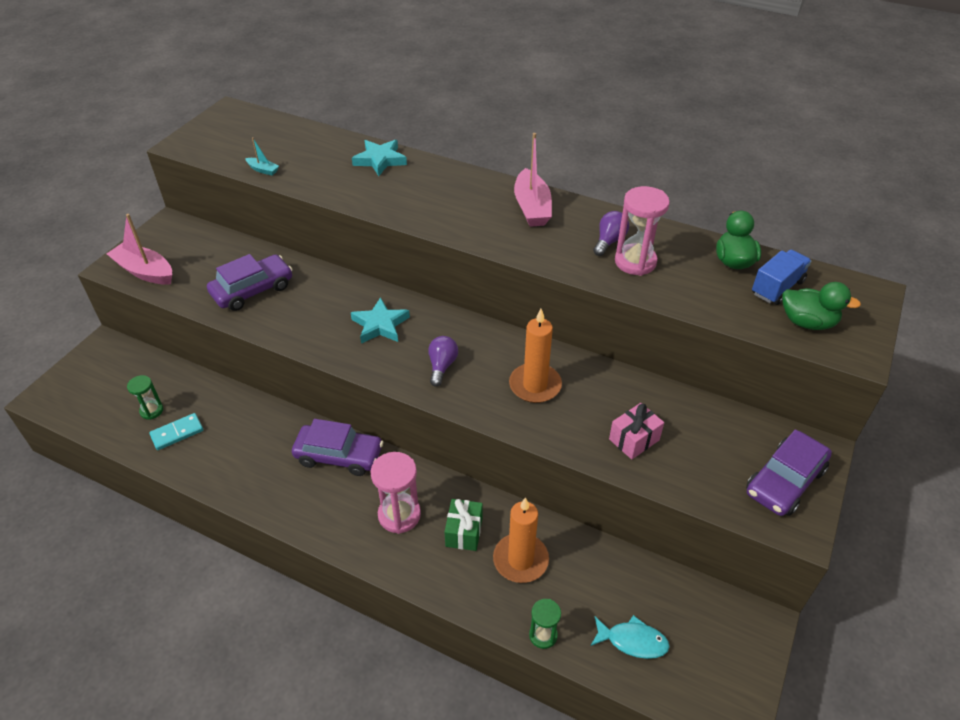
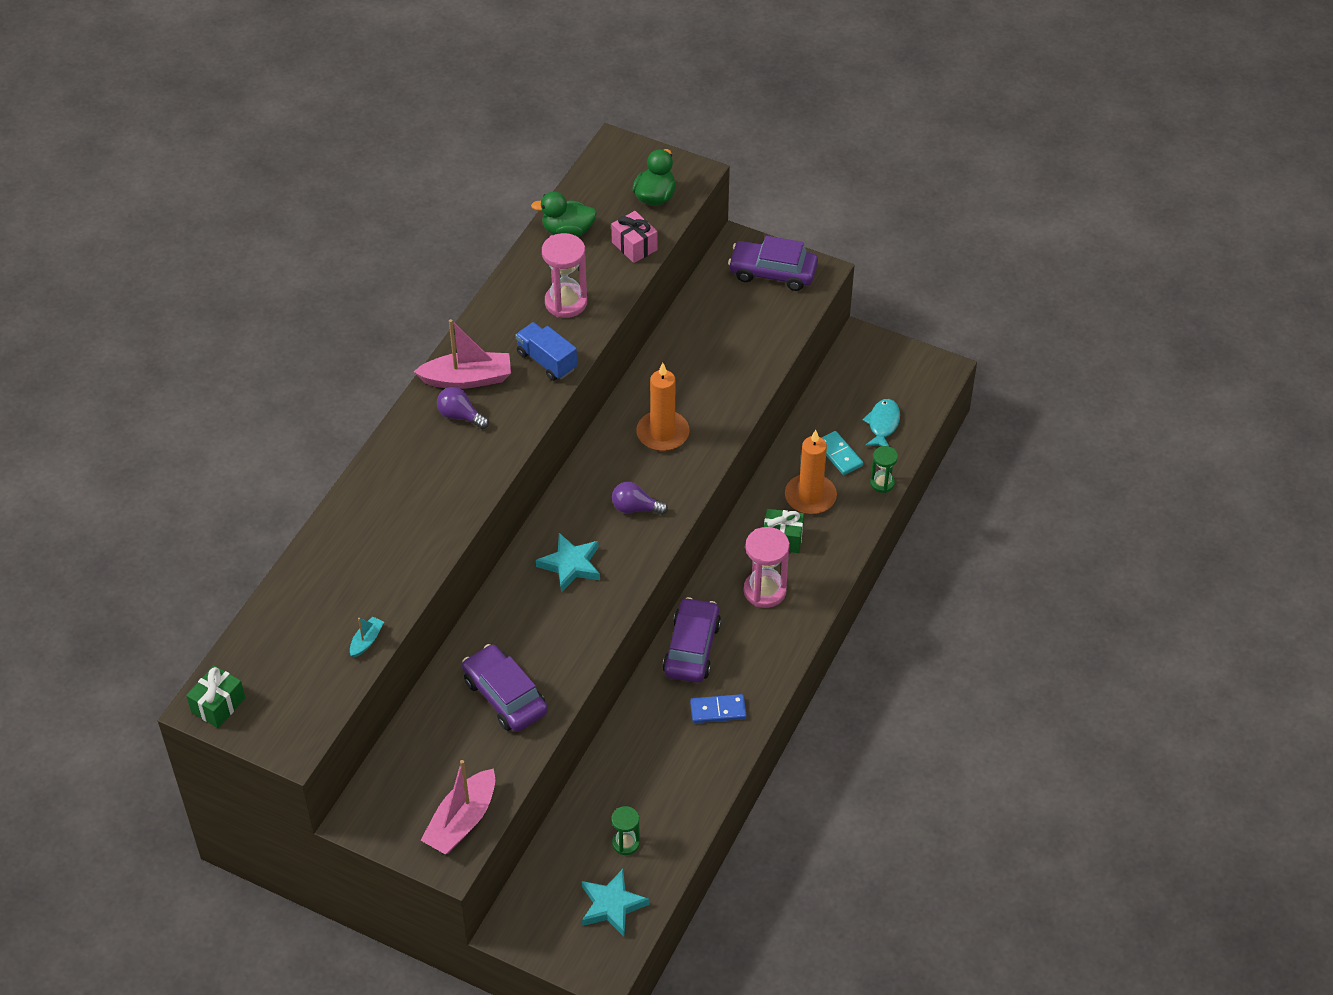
camera: 90 degrees left, 5 degrees up
turquoise domino [149,413,203,450] -> turquoise domino moved to [821,431,863,475]
turquoise star [352,140,407,176] -> turquoise star moved to [582,869,649,936]
purple light bulb [593,211,629,256] -> purple light bulb moved to [437,387,489,429]
pink gift [609,403,664,459] -> pink gift moved to [611,211,658,263]
purple car [746,429,832,516] -> purple car turned 150 degrees clockwise [728,236,818,291]
blue truck [752,250,812,305] -> blue truck moved to [516,322,577,381]
none -> green gift [186,665,245,728]
none -> blue domino [690,694,747,723]

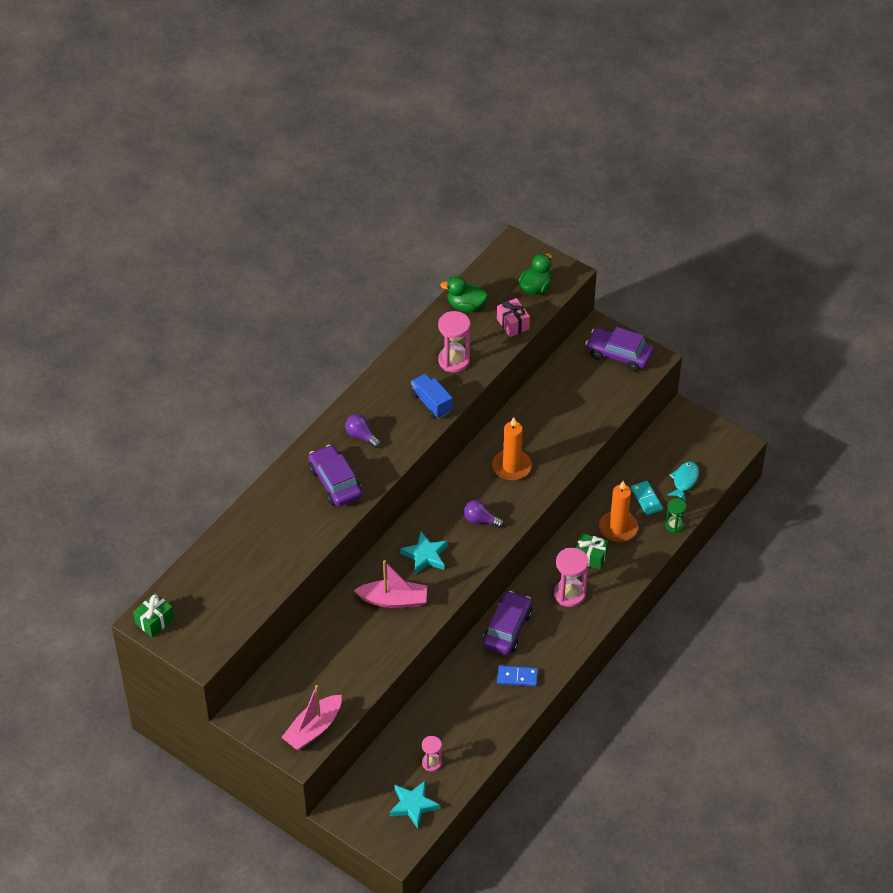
camera: 10 degrees right, 0 degrees up
turquoise boat [350,616,384,658] -> none
pink boat [414,319,511,389] -> pink boat moved to [354,560,427,608]
purple car [462,644,548,732] -> purple car moved to [308,445,362,507]
green hourglass [611,806,640,855] -> pink hourglass [422,736,442,772]

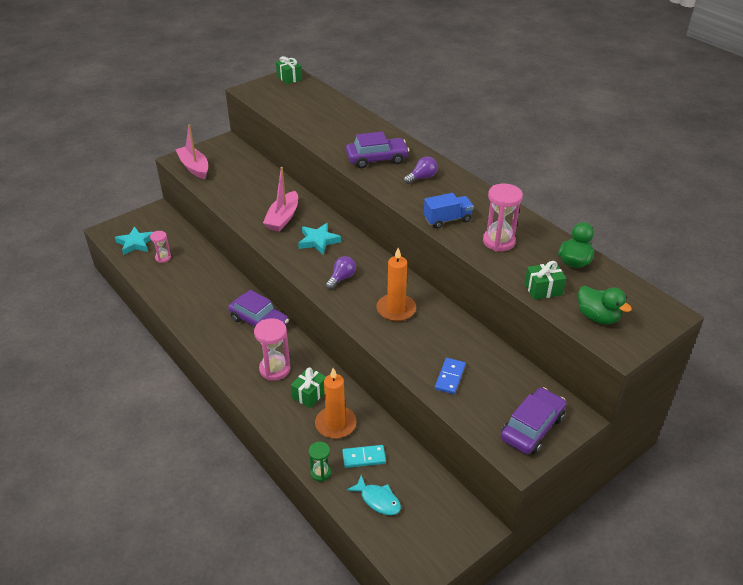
camera: 105 degrees right, 10 degrees down
pink gift [497,298,530,337] -> green gift [524,261,566,300]
blue domino [497,666,538,687] -> blue domino moved to [435,358,465,394]

